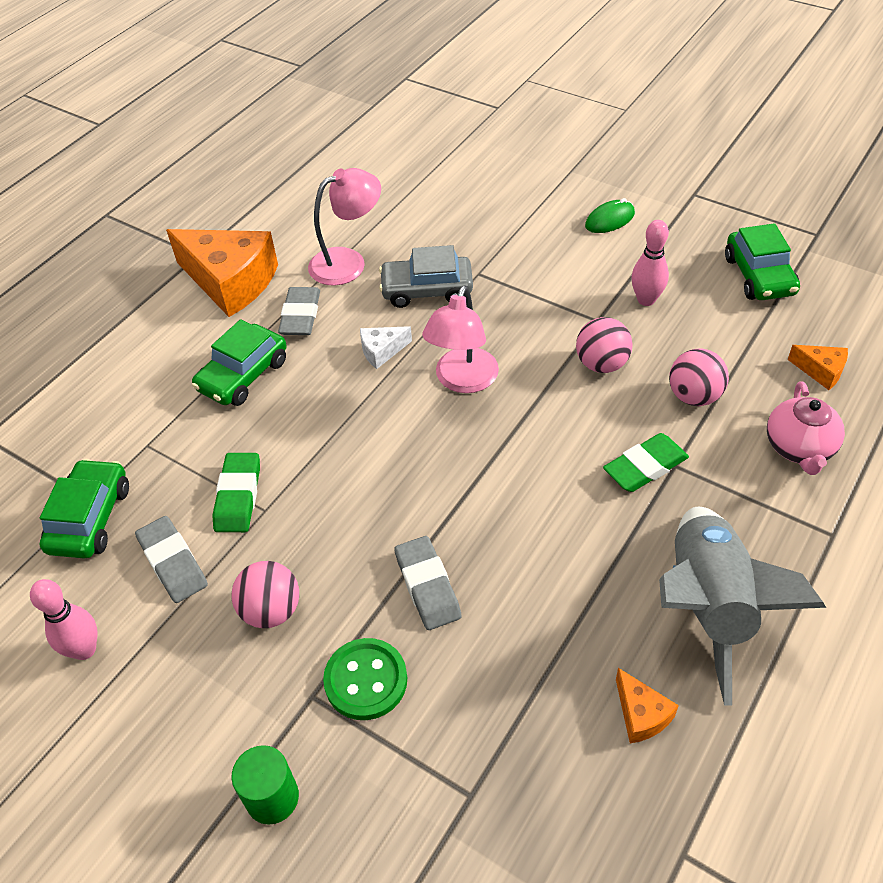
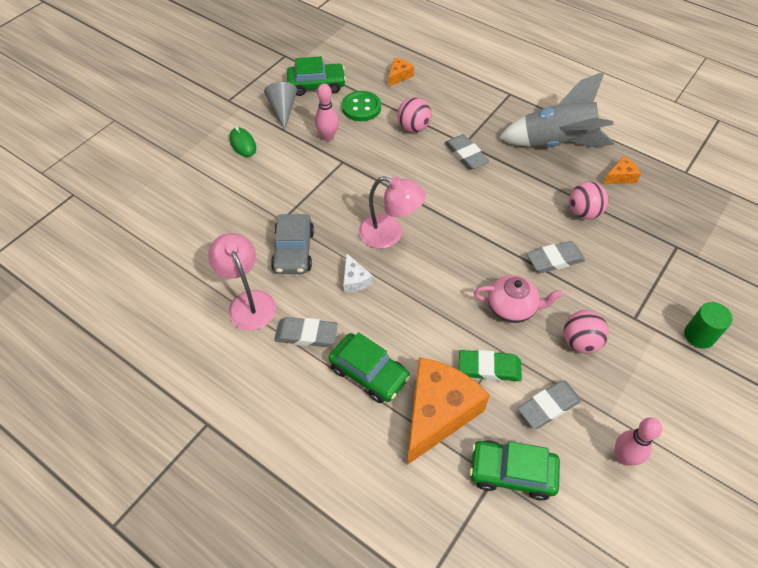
camera: 90 degrees left, 5 degrees up
orange cheese [166,229,278,317] -> orange cheese moved to [407,357,490,465]
green button [323,638,407,720] -> green button moved to [342,91,381,121]
pink ball [576,317,633,373] -> pink ball moved to [569,182,609,219]
green eraser [603,433,689,492] -> grey eraser [445,134,489,170]
pink teapot [767,381,845,475] -> pink teapot moved to [474,275,563,323]
none -> grey cone [264,82,297,130]

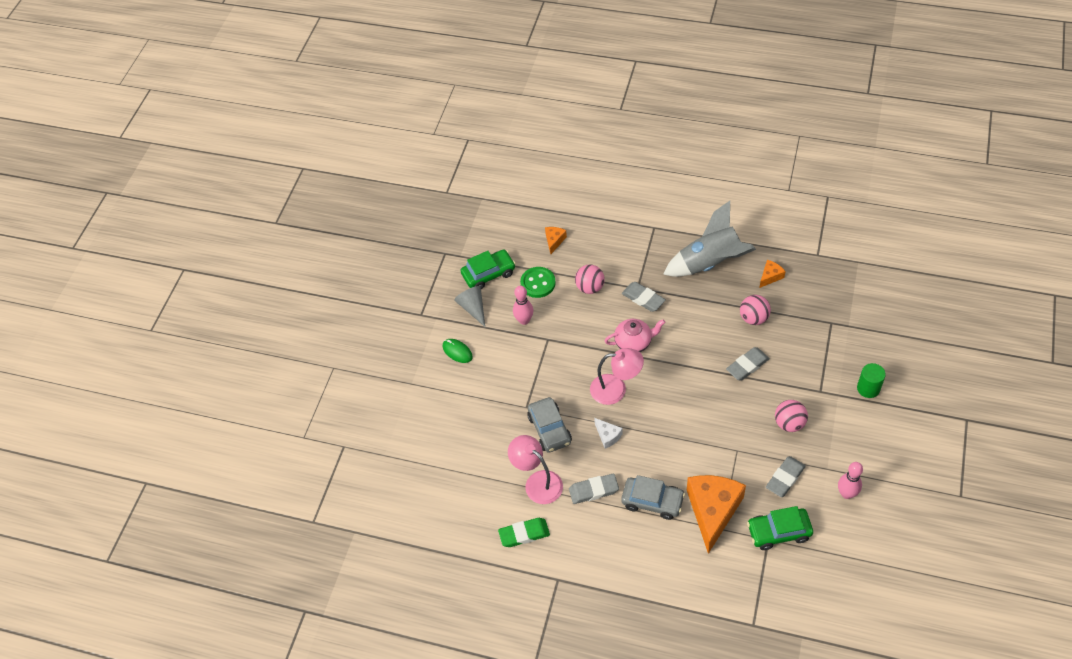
camera: 15 degrees left, 0 degrees up
green car [329,332,410,403] -> grey car [621,475,685,520]
green eraser [459,350,522,381] -> green eraser moved to [498,518,550,547]
pink teapot [474,275,563,323] -> pink teapot moved to [604,319,665,352]

